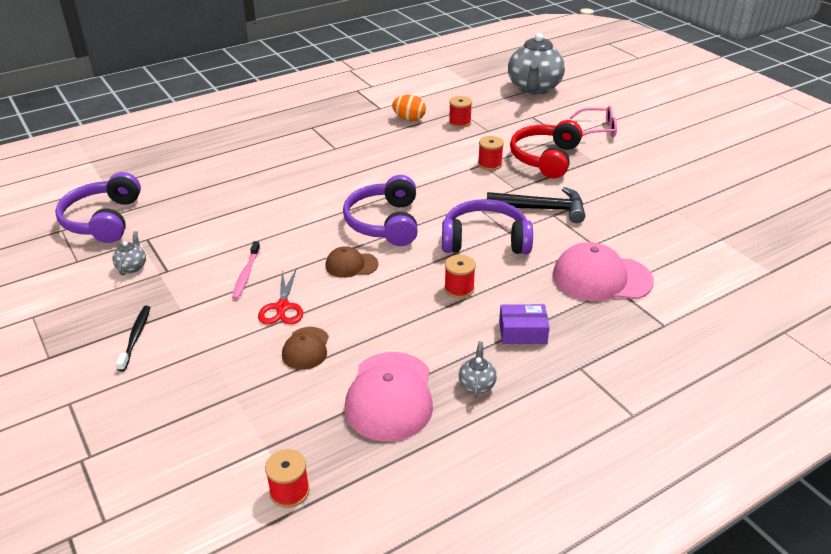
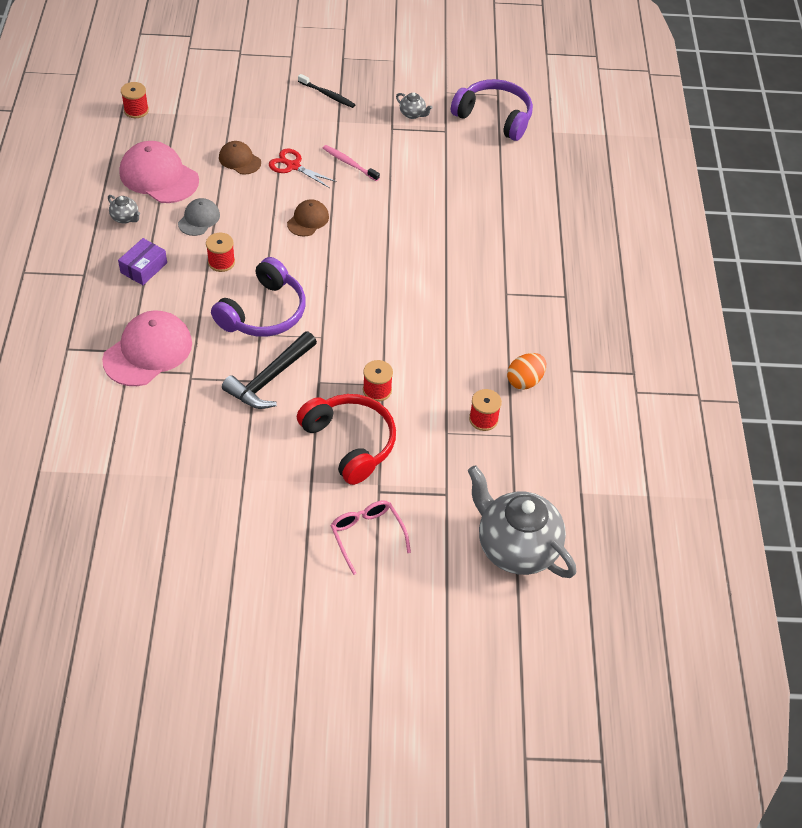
camera: 120 degrees right, 15 degrees up
purple headphones [343,175,418,246] -> none
pink glasses [569,106,617,137] -> pink glasses turned 120 degrees clockwise [330,500,411,575]
none -> grey cap [178,198,220,236]

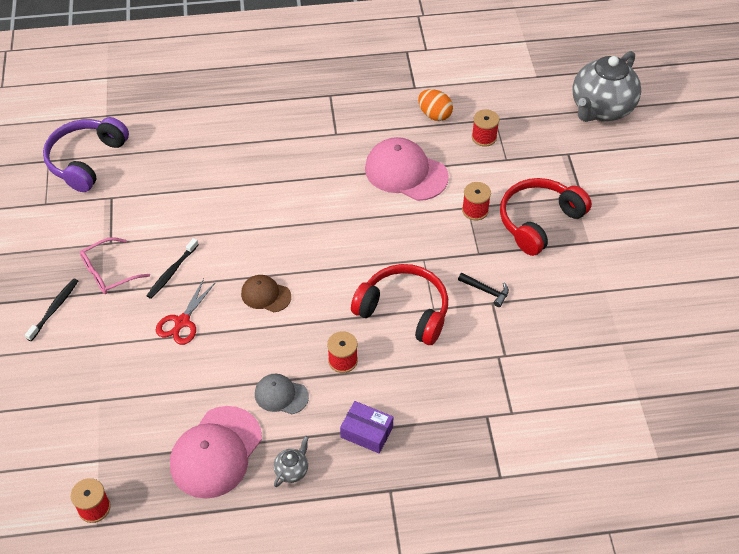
camera: 95 degrees left, 0 degrees up
pink cap [102,310,192,386] -> pink cap moved to [365,137,449,201]
purple headphones [211,257,306,337] -> red headphones [351,264,448,345]
brown cap [219,141,261,175] -> none
black hammer [222,331,317,409] -> black hammer [458,273,509,307], size x0.51
pink toothbrush [323,145,380,181] -> black toothbrush [147,238,199,299]
pink glasses [330,500,411,575] -> pink glasses moved to [80,237,150,294]
grey teapot [396,92,433,119] -> none

